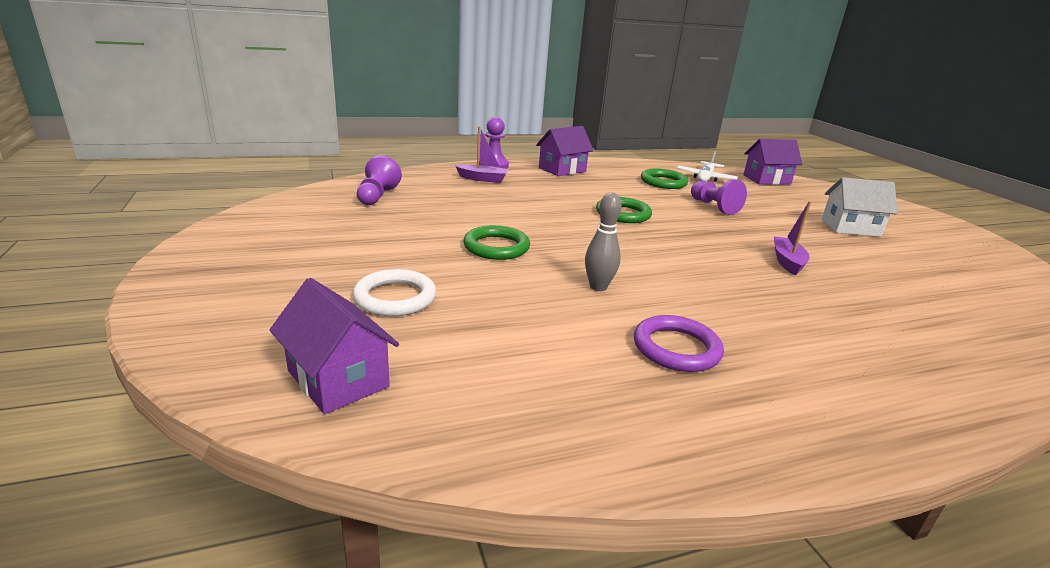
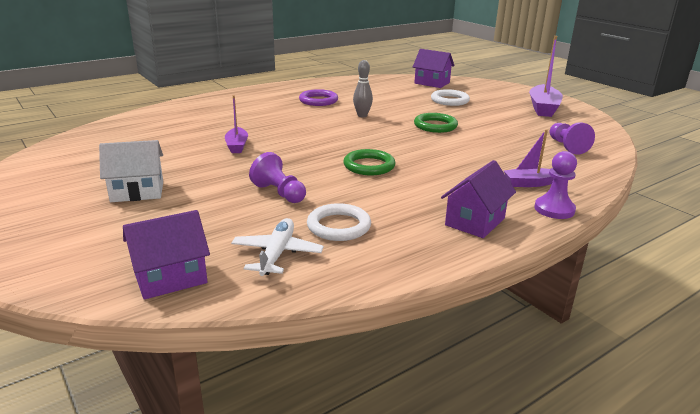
camera: 165 degrees right, 0 degrees up
green ring [641,169,688,189] -> white ring [307,203,371,241]
none -> purple boat [529,36,563,117]

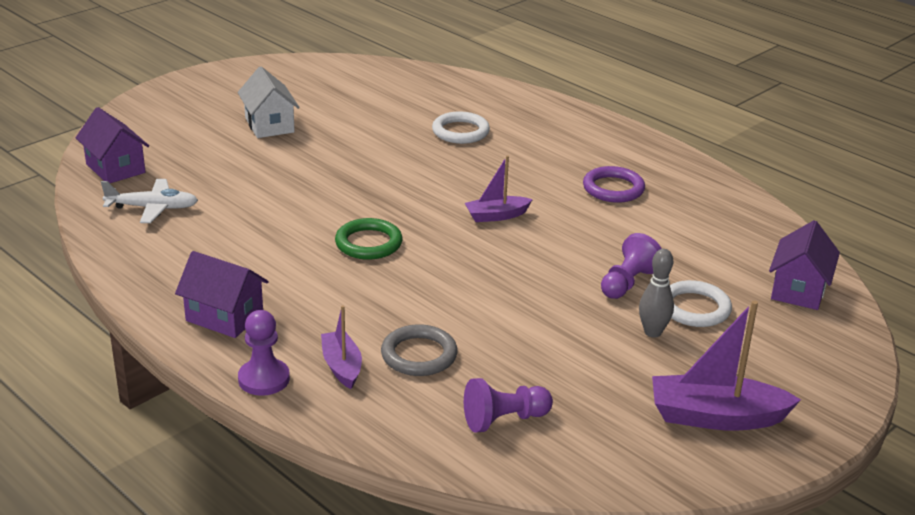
camera: 80 degrees right, 5 degrees up
purple boat [225,95,248,153] -> purple boat moved to [465,156,533,222]
purple pawn [249,152,306,203] -> purple pawn moved to [601,233,662,299]
white ring [307,203,371,241] -> white ring moved to [432,111,490,144]
grey bowling pin [353,60,373,117] -> grey bowling pin moved to [639,249,674,338]
green ring [414,113,458,133] -> none
none -> grey ring [381,324,458,376]

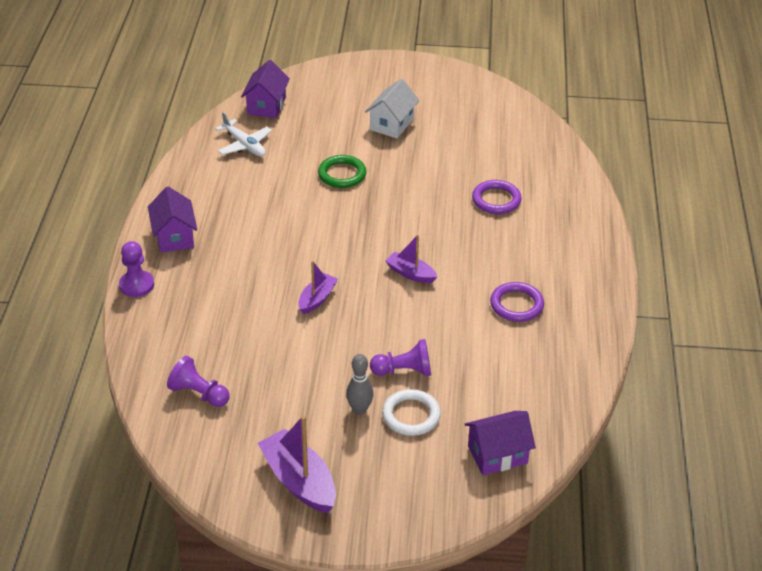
camera: 50 degrees right, 10 degrees up
purple boat [321,305,362,389] -> purple boat moved to [298,261,338,314]
green ring [335,218,402,260] -> green ring moved to [318,155,366,188]
grey ring [381,324,458,376] -> none
white ring [432,111,490,144] -> purple ring [472,180,522,214]

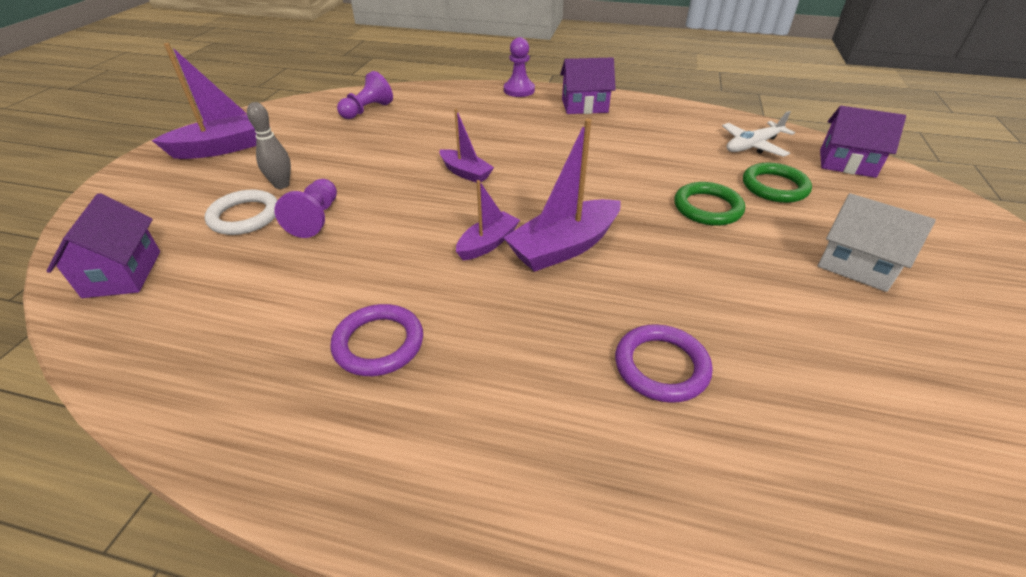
camera: 100 degrees right, 0 degrees up
none -> purple boat [503,118,621,272]
none -> green ring [743,163,812,203]

